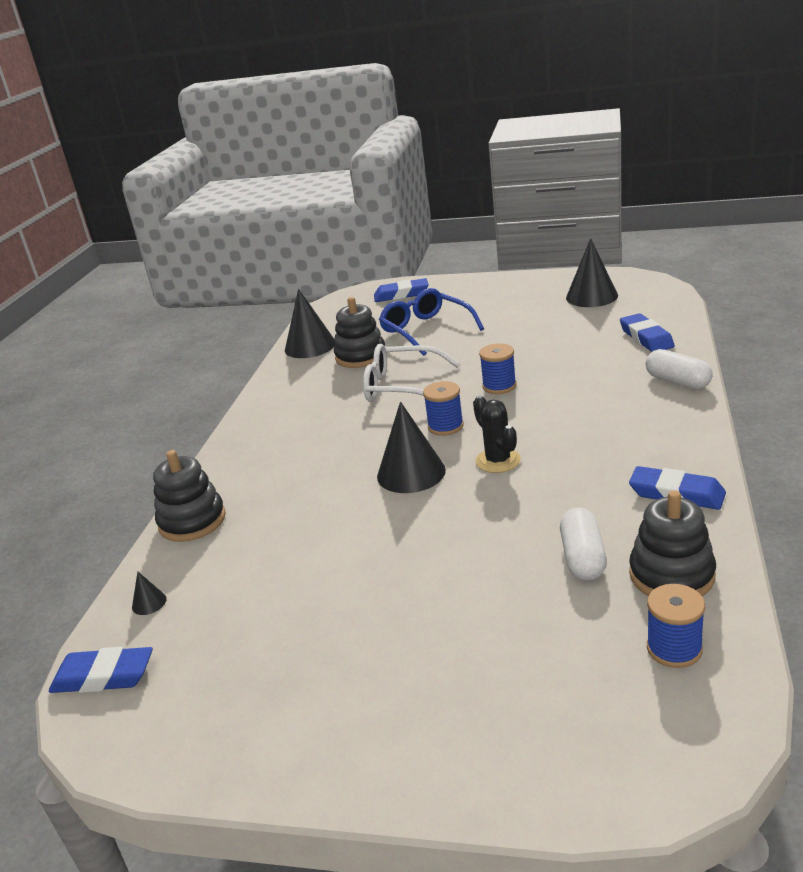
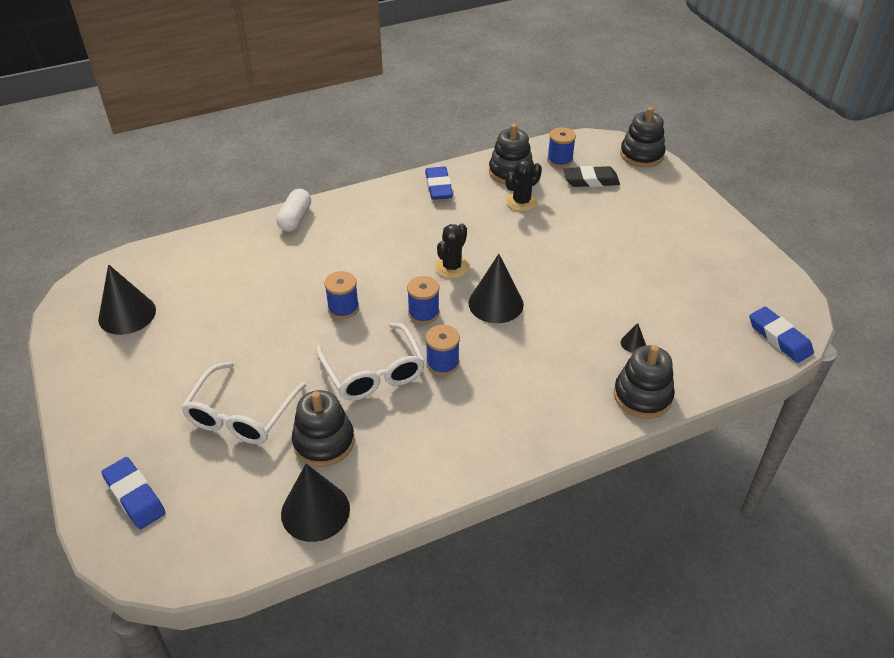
camera: 130 degrees left, 15 degrees up
black cone [132,571,167,615] -> black cone moved to [621,323,646,353]
blue glasses [379,288,484,356] -> white glasses [181,362,306,444]
white capsule [560,508,607,580] -> black cactus [505,160,542,211]
blue eraser [620,313,675,352] -> none
none -> blue spool [426,325,460,375]
none -> black eraser [564,166,620,187]
none -> black stacking toy [620,107,665,167]

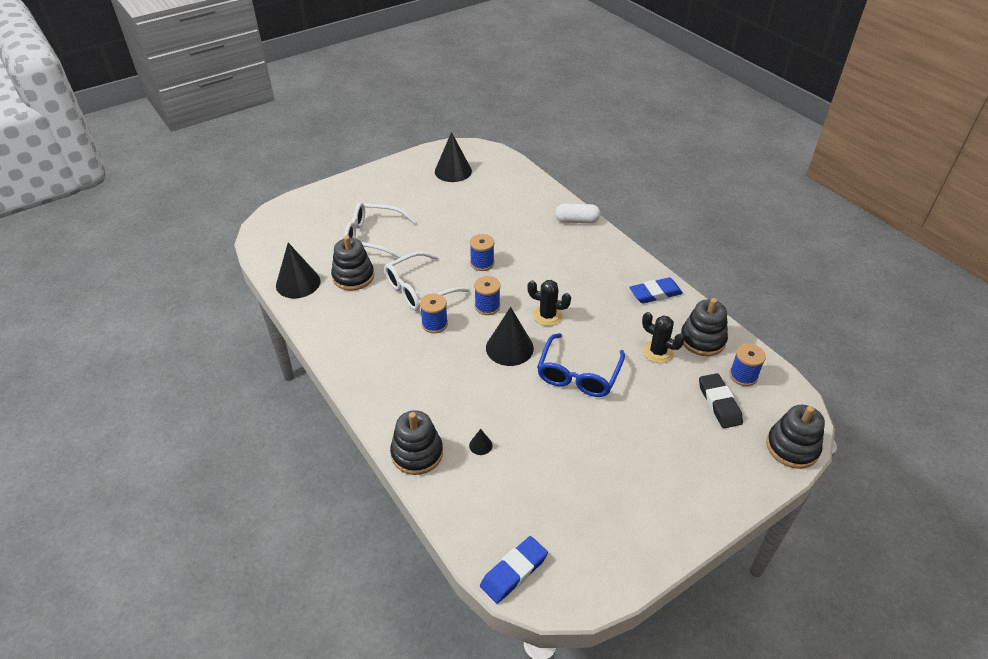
camera: 80 degrees right, 0 degrees up
blue eraser [101,457,166,529] -> none
none -> blue glasses [537,333,625,397]

